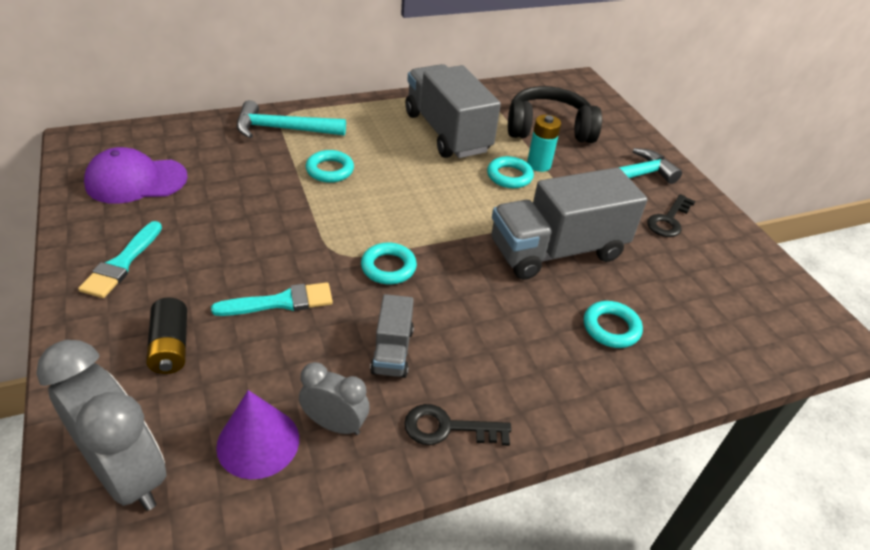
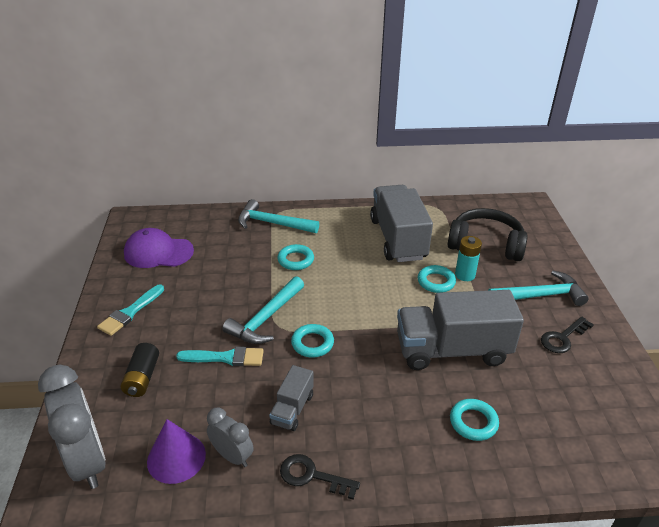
camera: 20 degrees right, 5 degrees down
none -> turquoise hammer [222,276,304,344]

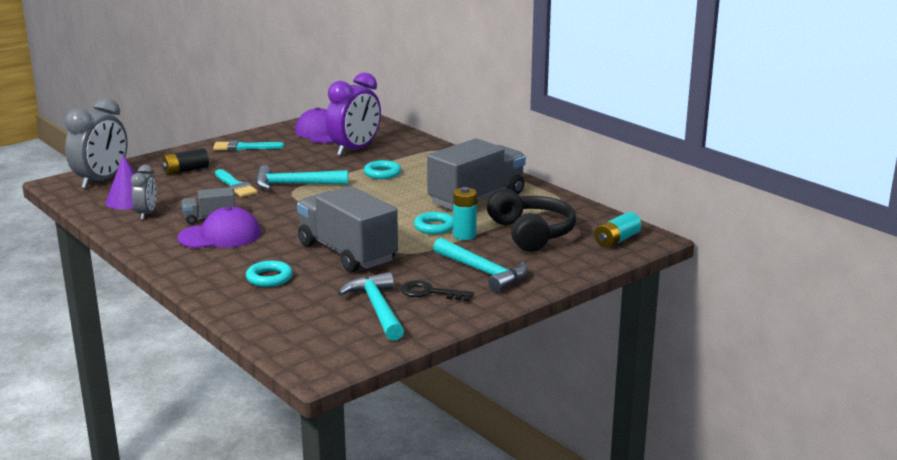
camera: 55 degrees right, 15 degrees down
turquoise hammer [238,199,319,233] -> turquoise hammer moved to [338,272,404,341]
black key [280,454,360,500] -> none
turquoise ring [291,324,334,358] -> none
none -> purple cap [177,206,261,248]
none -> purple clock [326,72,381,156]
none -> turquoise battery [595,212,641,248]

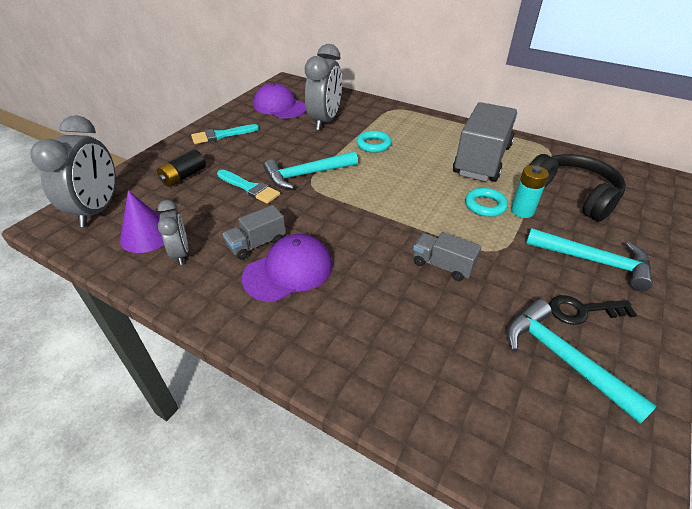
camera: 20 degrees left, 20 degrees up
turquoise ring [246,261,293,287] -> none
grey truck [297,186,398,272] -> grey truck [413,232,481,281], size x0.48
purple clock [326,72,381,156] -> grey clock [305,44,342,131]
turquoise battery [595,212,641,248] -> none

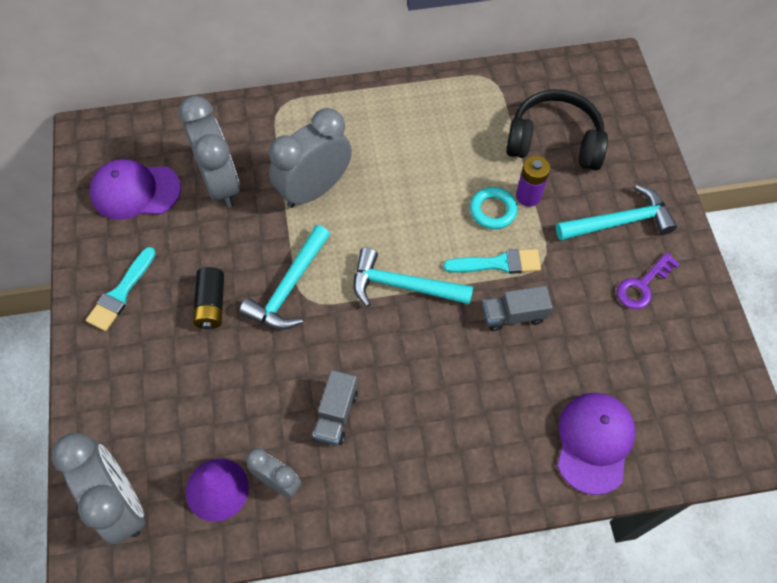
camera: 40 degrees left, 20 degrees up
black battery [157,149,206,187] -> black battery moved to [193,267,224,330]
turquoise brush [217,170,280,204] -> turquoise brush moved to [443,249,541,274]
purple cap [242,234,333,302] -> purple cap moved to [557,392,635,495]
turquoise ring [357,131,392,153] -> grey clock [269,108,352,208]
grey truck [453,102,517,182] -> none
turquoise hammer [507,299,657,424] -> turquoise hammer moved to [353,248,474,307]
turquoise battery [511,165,549,218] -> purple battery [516,156,550,207]
black key [549,295,637,325] -> purple key [617,252,680,309]

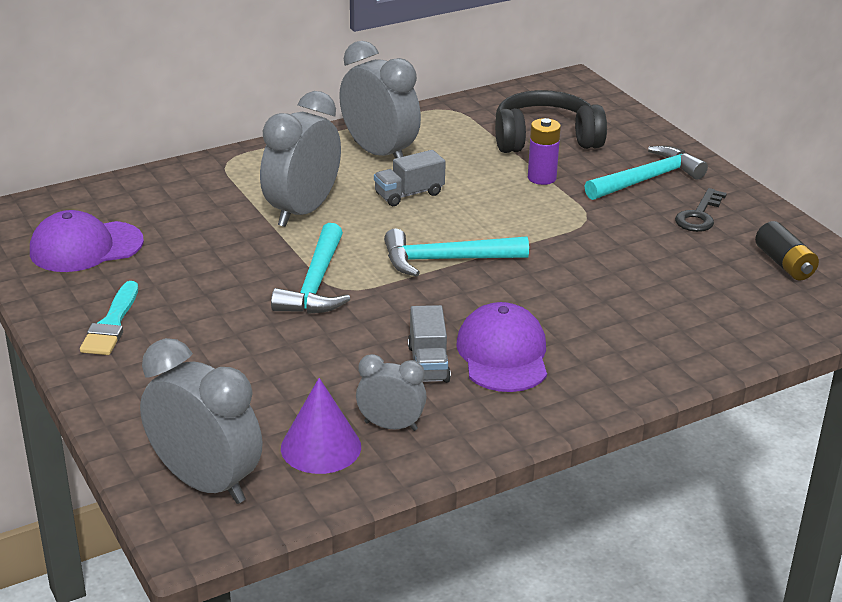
camera: 20 degrees left, 30 degrees down
grey clock [178,96,240,208] -> grey clock moved to [339,41,421,159]
black battery [193,267,224,330] -> black battery moved to [755,221,819,280]
turquoise brush [443,249,541,274] -> none
turquoise ring [470,187,518,229] -> none
grey truck [483,286,553,331] -> grey truck moved to [374,150,446,206]
purple cap [557,392,635,495] -> purple cap moved to [456,302,547,392]
purple key [617,252,680,309] -> black key [675,188,727,232]

